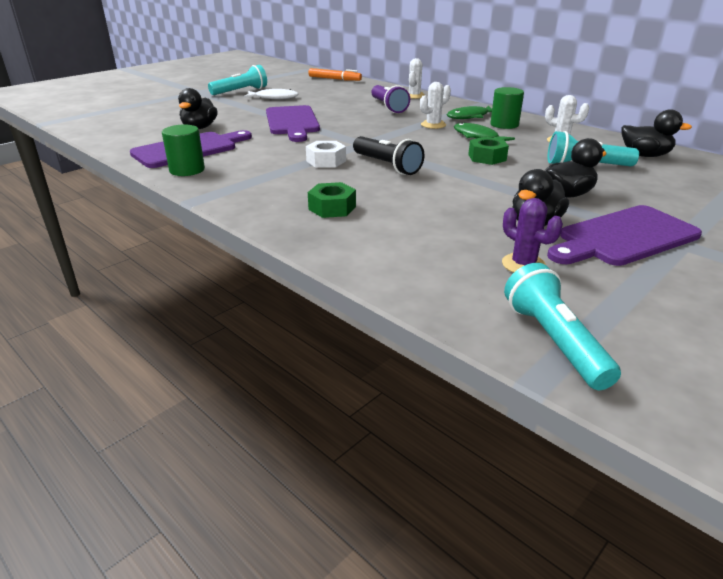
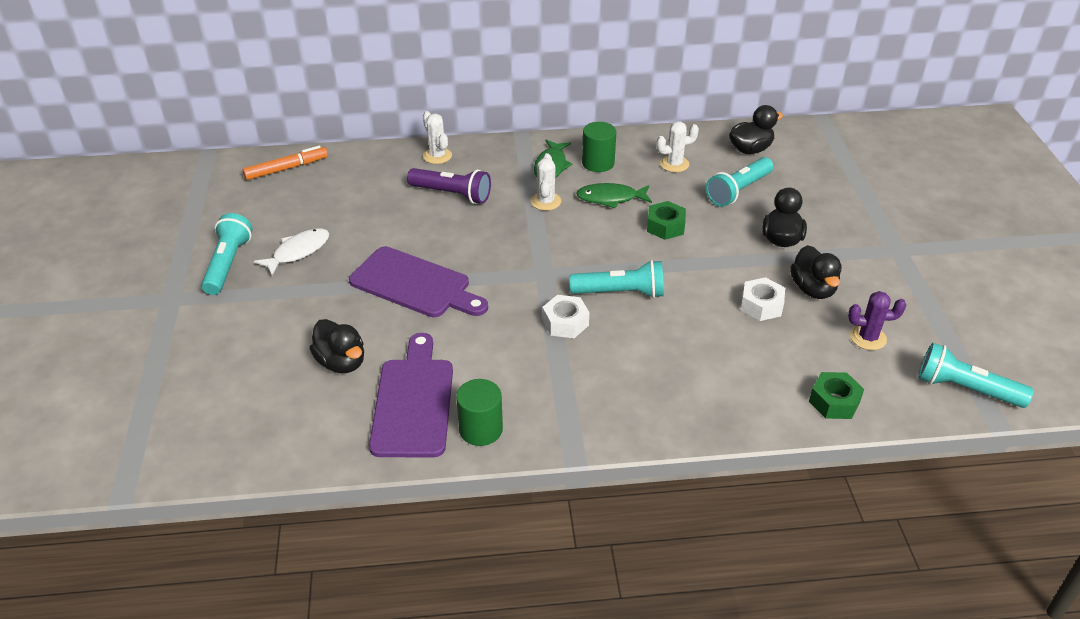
camera: 50 degrees left, 10 degrees up
green nut [308,182,356,218] -> green nut moved to [809,372,864,419]
black flashlight [353,136,425,175] -> turquoise flashlight [569,260,664,298]
purple cutting board [547,205,702,266] -> none
none -> white nut [741,277,785,321]

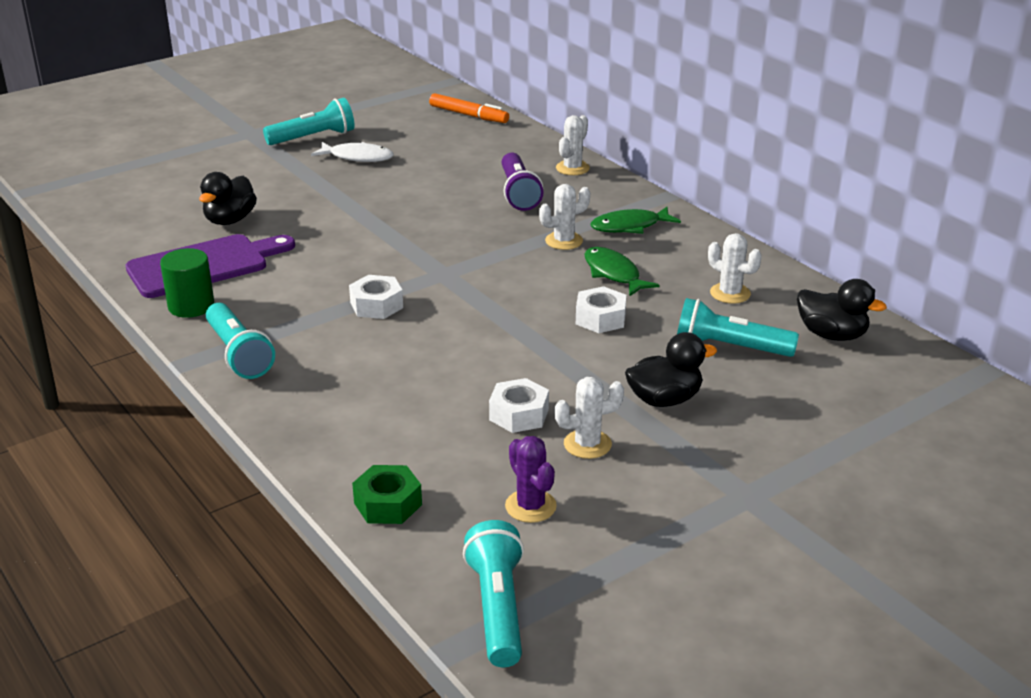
camera: 60 degrees right, 10 degrees down
purple cutting board [349,246,488,317] -> none
turquoise flashlight [569,260,664,298] -> turquoise flashlight moved to [206,303,275,379]
green cylinder [582,122,616,172] -> none
green nut [647,201,686,240] -> white nut [576,286,626,333]
black duck [790,245,842,299] -> white cactus [555,377,624,459]

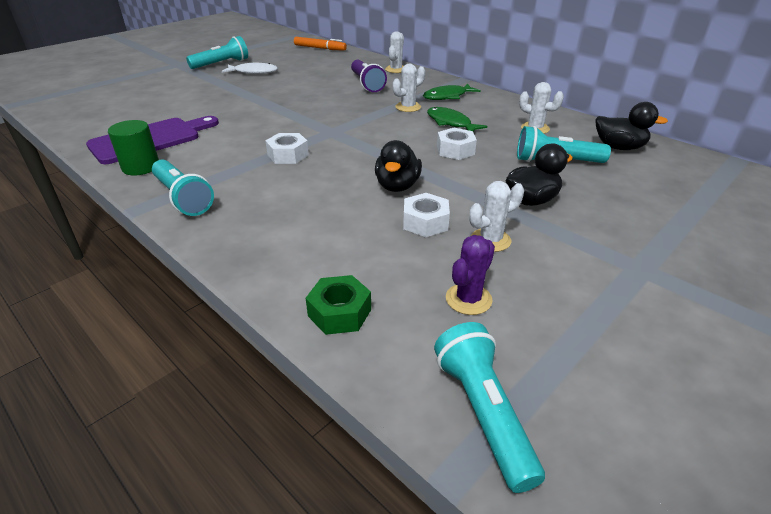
camera: 10 degrees left, 5 degrees up
black duck [199,172,257,225] -> black duck moved to [375,140,422,192]
purple cactus [505,436,557,523] -> purple cactus turned 75 degrees clockwise [446,235,495,315]

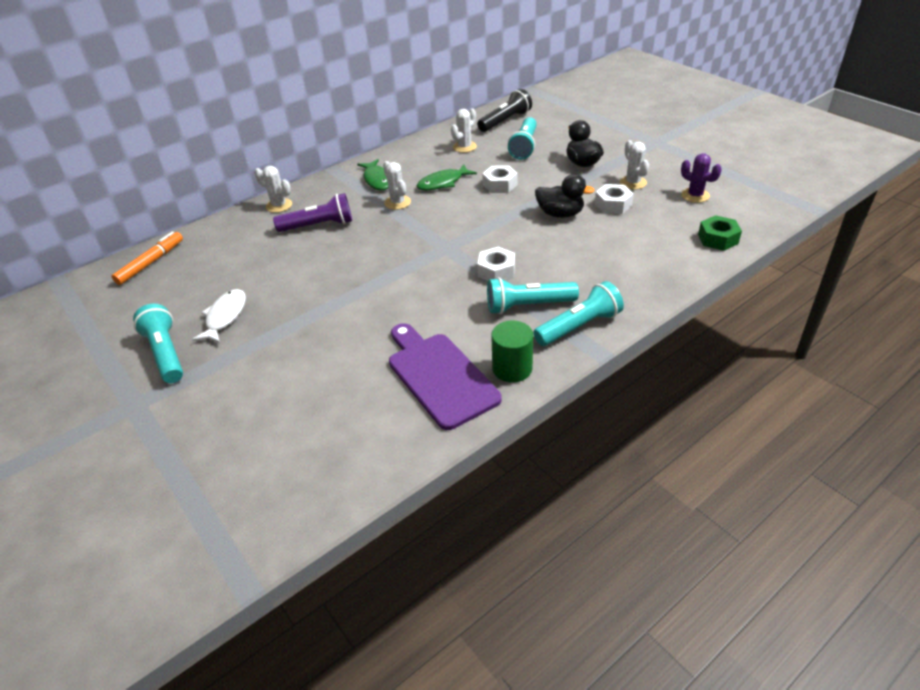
camera: 80 degrees left, 5 degrees up
turquoise flashlight [434,322,545,493] -> turquoise flashlight moved to [487,277,579,314]
black duck [596,102,668,150] -> black flashlight [477,89,532,132]

